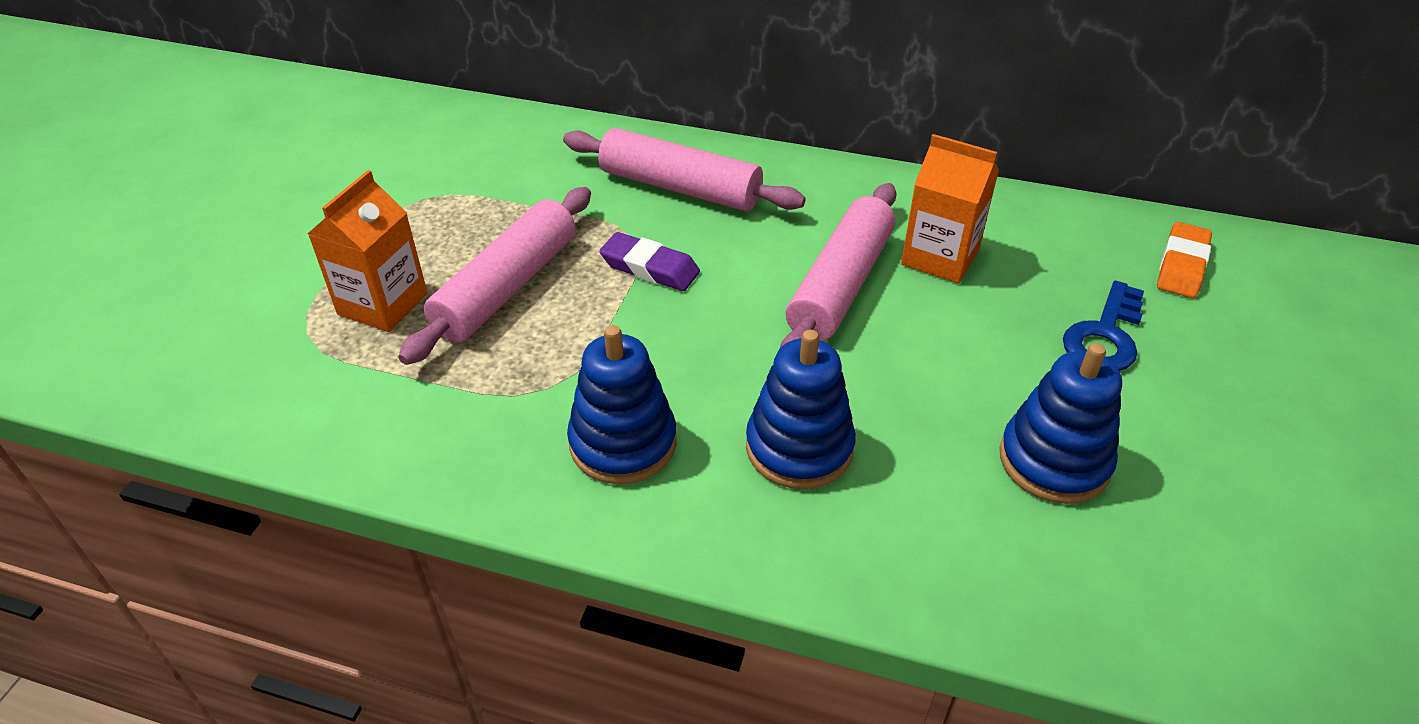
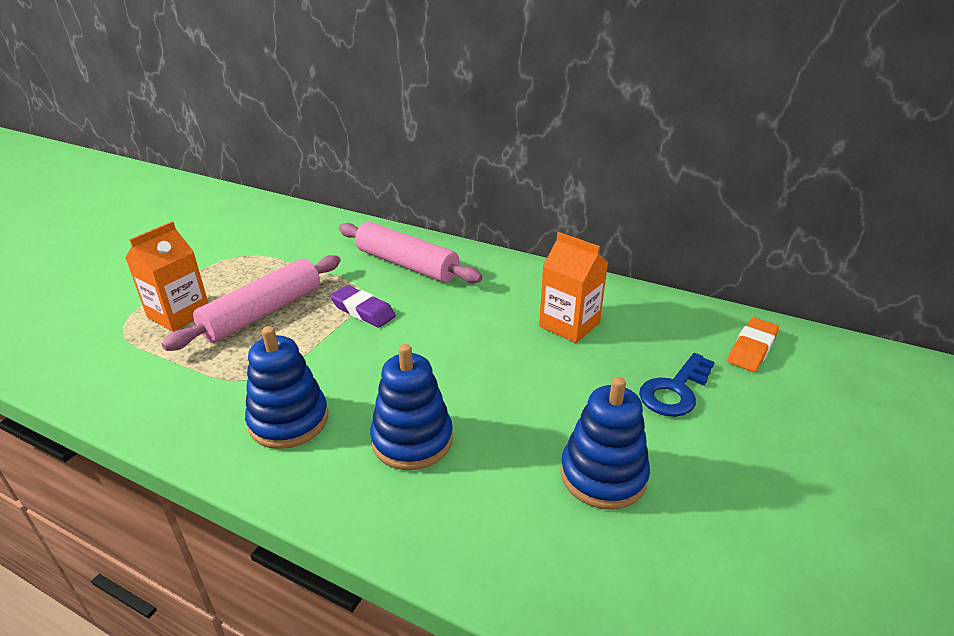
camera: 10 degrees right, 10 degrees down
pink rolling pin [780,183,896,348] -> none

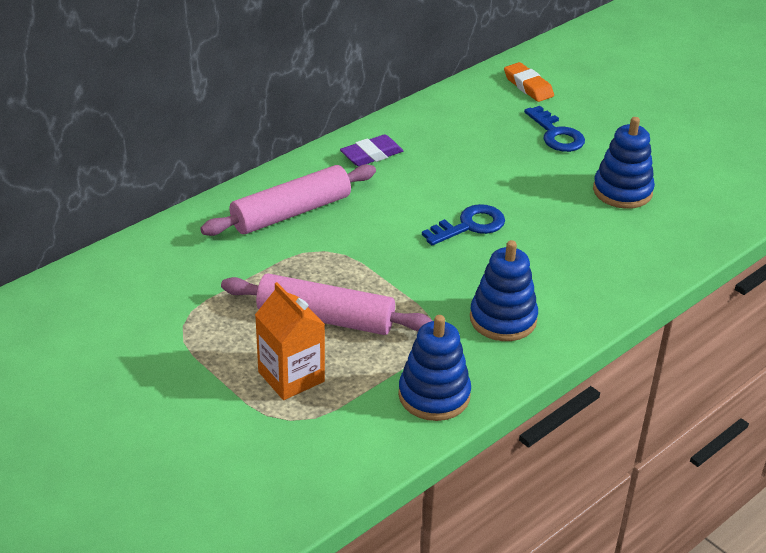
camera: 70 degrees left, 5 degrees up
pink rolling pin [162,255,341,351] -> pink rolling pin turned 45 degrees counterclockwise [221,273,433,335]
purple eraser [330,285,396,327] -> purple eraser moved to [340,134,403,166]
blue stacking toy [370,344,453,470] -> blue stacking toy moved to [398,315,471,421]
orange carton [539,232,608,343] -> none
none -> blue key [422,204,505,245]

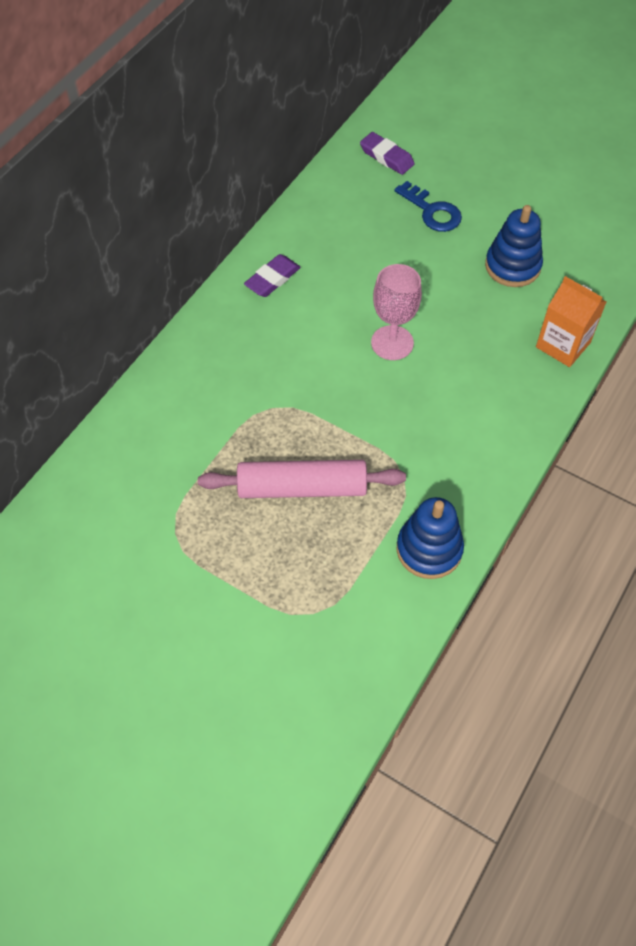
camera: 15 degrees left, 20 degrees up
pink rolling pin [200,164,376,236] -> none
orange carton [255,282,325,400] -> orange carton moved to [536,276,606,367]
blue key [422,204,505,245] -> pink goblet [371,264,422,360]
blue stacking toy [470,240,538,341] -> none
orange eraser [504,62,554,102] -> purple eraser [360,132,415,175]

